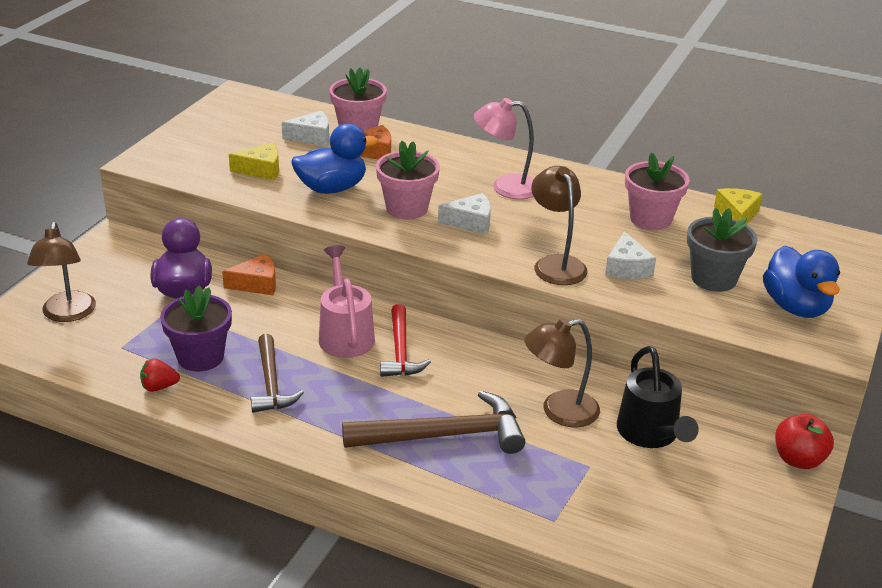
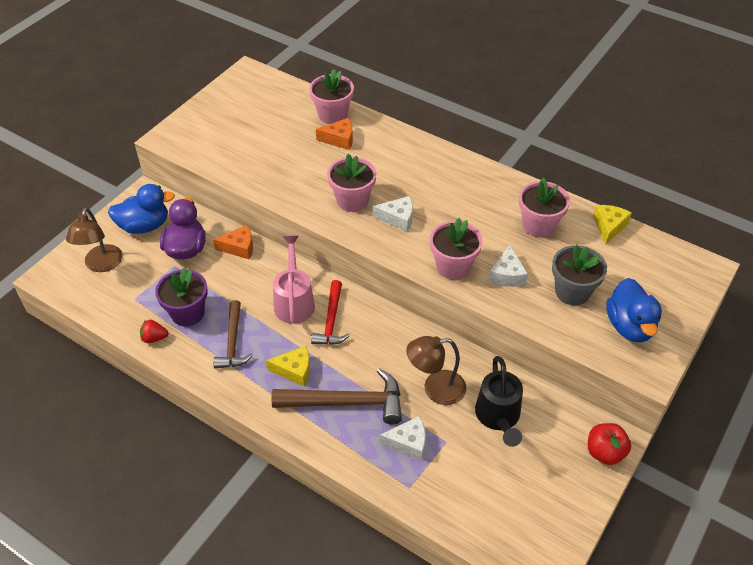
camera: 10 degrees right, 15 degrees up
yellow cheese [229,143,279,181] -> yellow cheese moved to [266,346,310,386]
white cheese [282,111,329,146] -> white cheese moved to [380,416,426,460]
blue duck [291,123,378,194] -> blue duck moved to [108,184,175,234]
pink lamp [474,98,534,199] -> none
brown lamp [531,166,588,285] -> pink flower pot [430,218,483,280]

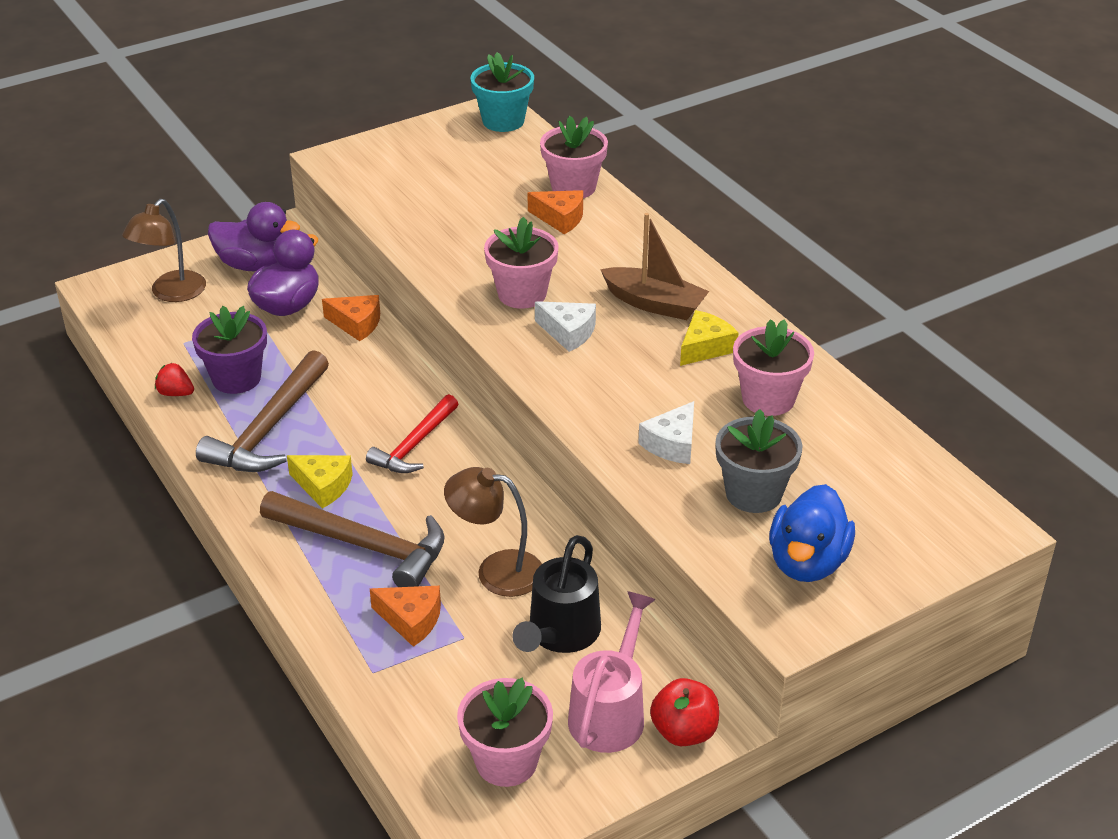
camera: 25 degrees right, 10 degrees down
blue duck [108,184,175,234] -> purple duck [208,202,300,271]
brown hammer [213,300,253,369] -> brown hammer [196,350,329,472], size x1.53
pink watering can [273,236,315,324] -> pink watering can moved to [568,591,656,753]
white cheese [380,416,426,460] -> orange cheese [370,586,441,647]
pink flower pot [430,218,483,280] -> pink flower pot moved to [457,678,553,787]
yellow cheese [593,205,632,245] -> yellow cheese moved to [680,310,739,366]
none -> turquoise flower pot [470,52,534,132]
none -> brown boat [600,213,709,320]

